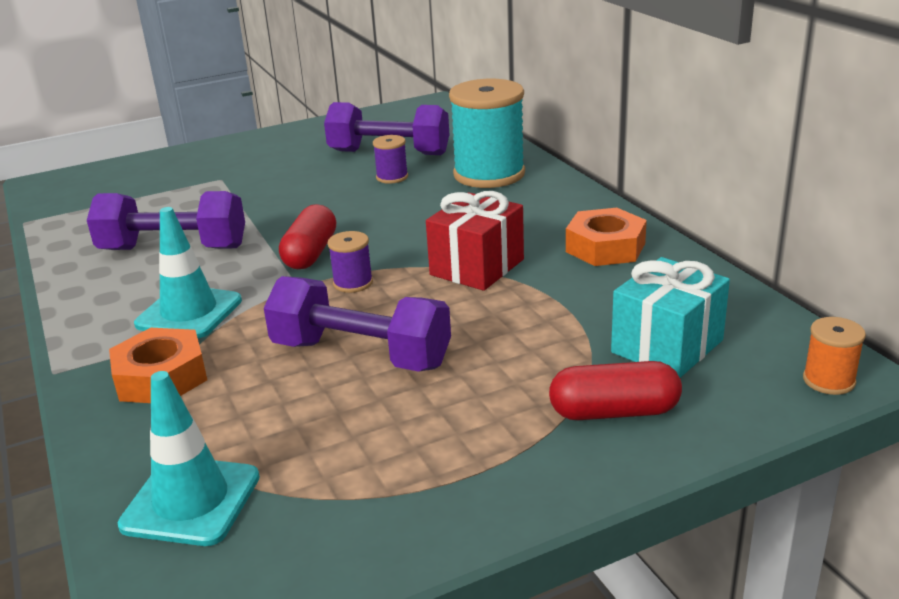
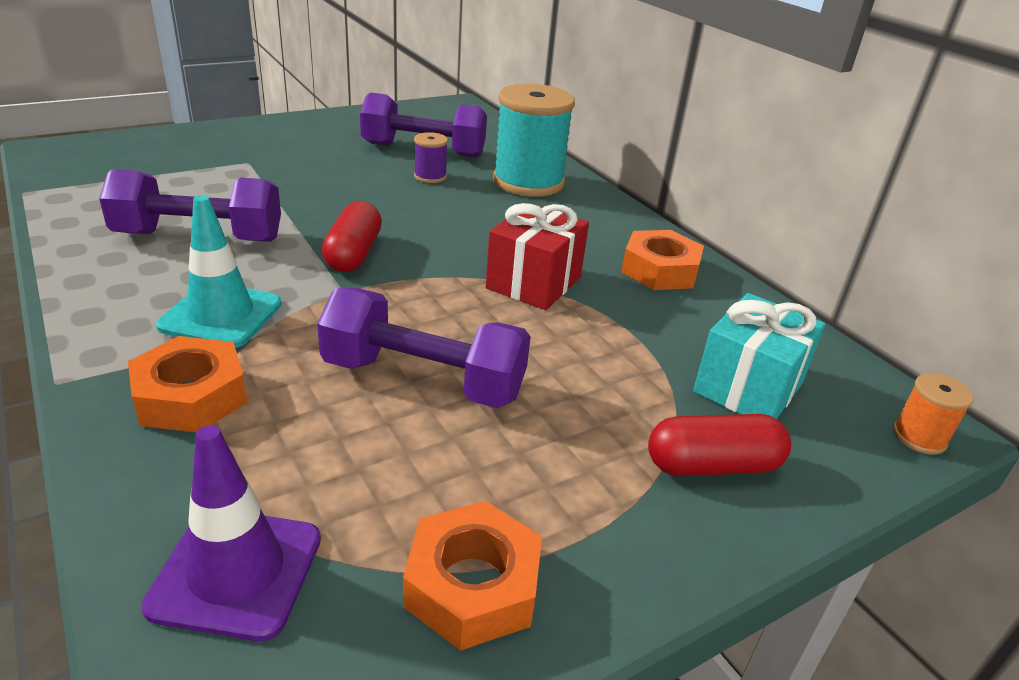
camera: 10 degrees left, 5 degrees up
turquoise traffic cone [118,371,260,546] -> purple traffic cone [141,425,321,641]
purple spool [328,231,373,293] -> none
none -> orange nut [403,501,542,651]

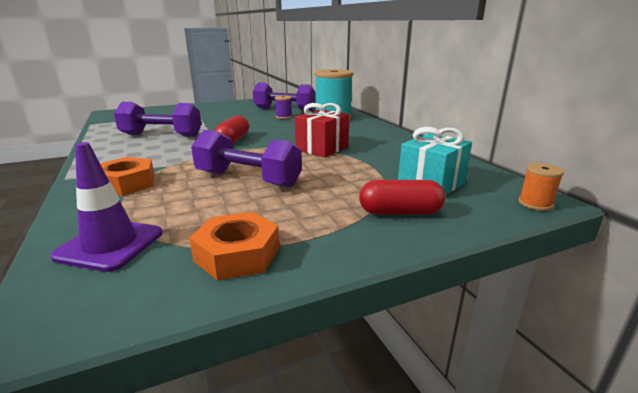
camera: 10 degrees right, 10 degrees down
turquoise traffic cone [156,195,281,348] -> none
orange nut [621,230,704,290] -> none

